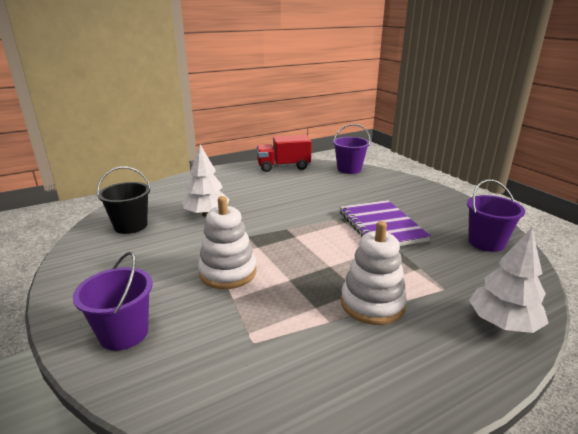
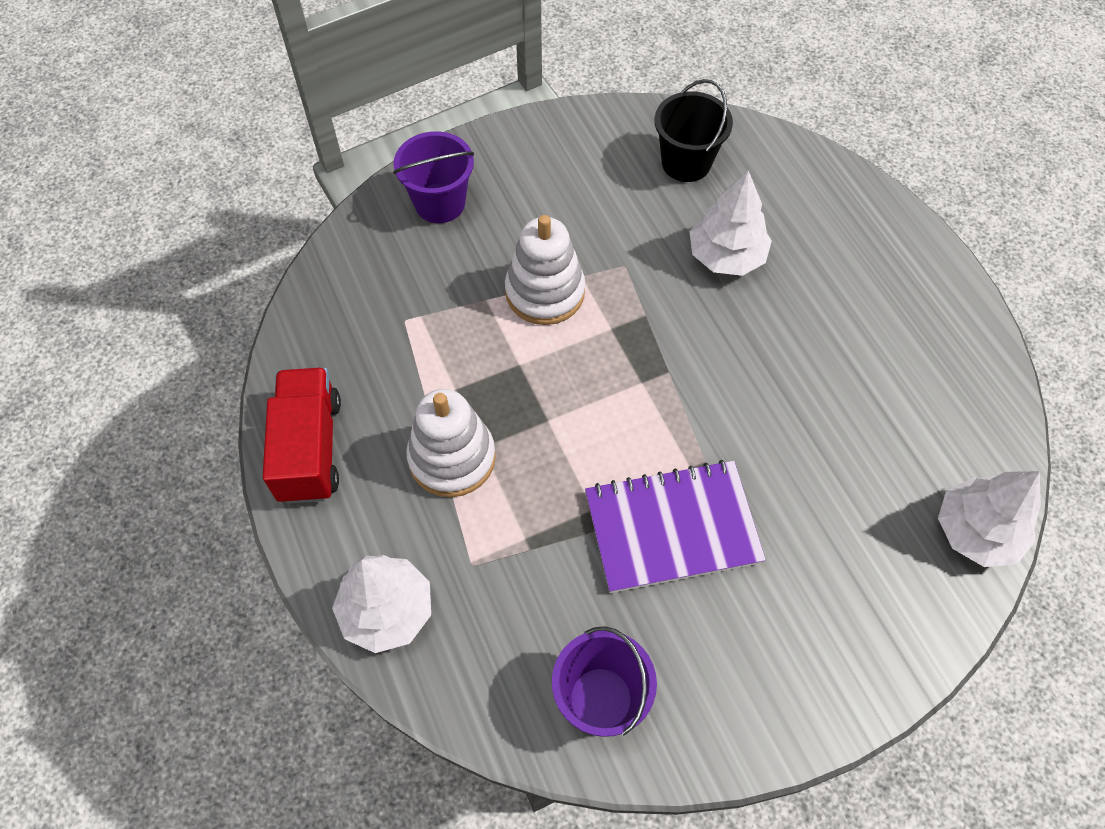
camera: 95 degrees right, 35 degrees up
red truck [256,135,312,172] -> red truck moved to [263,368,341,504]
purple bucket [333,124,371,174] -> white tree [938,471,1041,567]

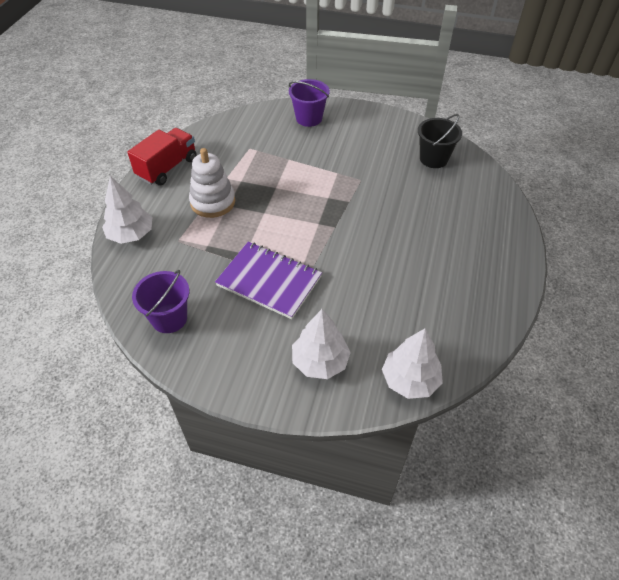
camera: 40 degrees right, 10 degrees down
white stacking toy [505,215,585,325] -> none
white tree [689,170,772,276] -> white tree moved to [292,309,351,379]

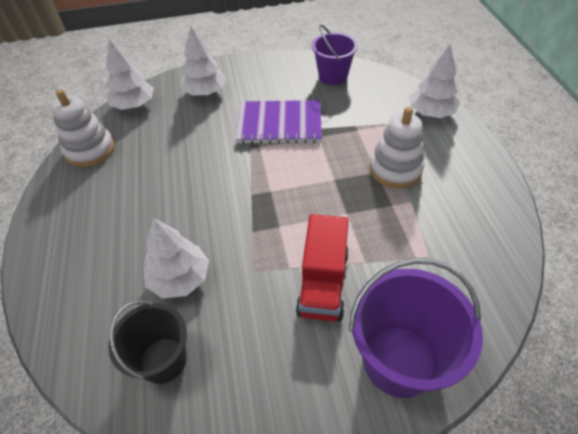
camera: 155 degrees right, 0 degrees up
red truck [127,128,196,185] -> red truck moved to [296,214,349,322]
purple bucket [289,79,330,127] -> purple bucket [349,258,483,398], size x1.54
none -> white stacking toy [51,89,114,167]
none -> white tree [144,218,209,299]

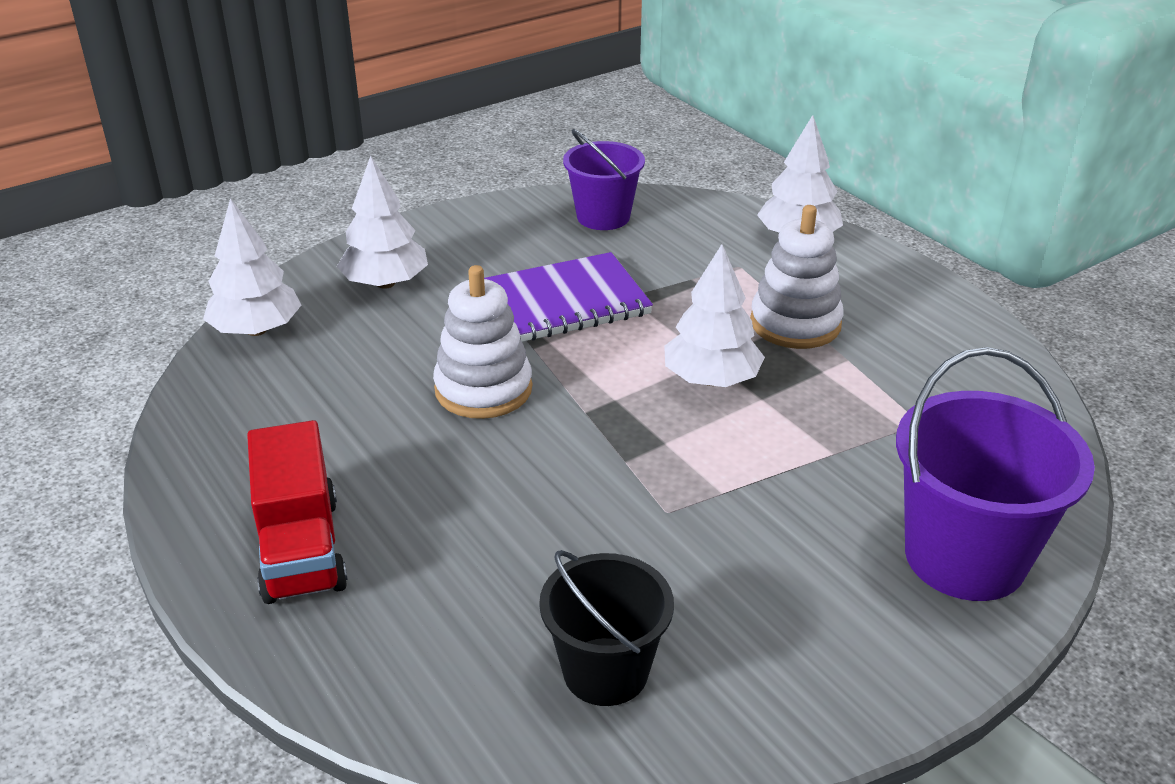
camera: 25 degrees left, 15 degrees down
white stacking toy [51,89,114,167] -> white stacking toy moved to [433,265,532,419]
white tree [144,218,209,299] -> white tree moved to [664,244,765,387]
red truck [296,214,349,322] -> red truck moved to [247,420,348,604]

